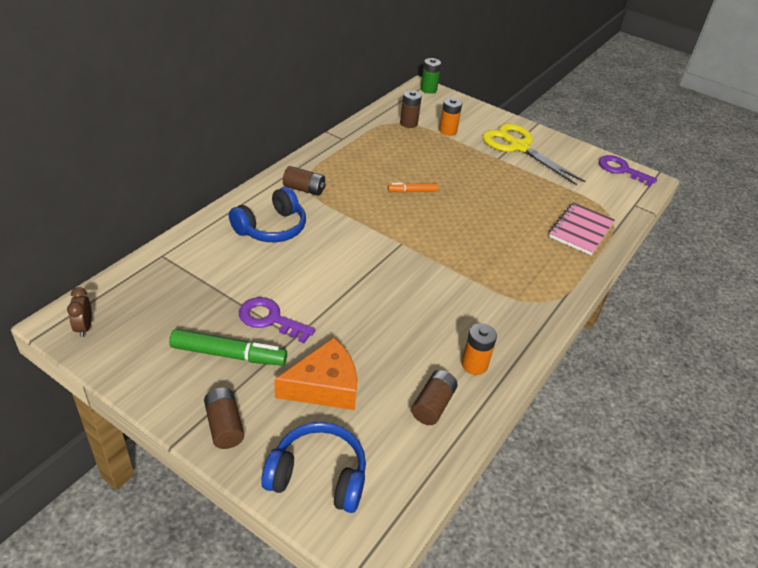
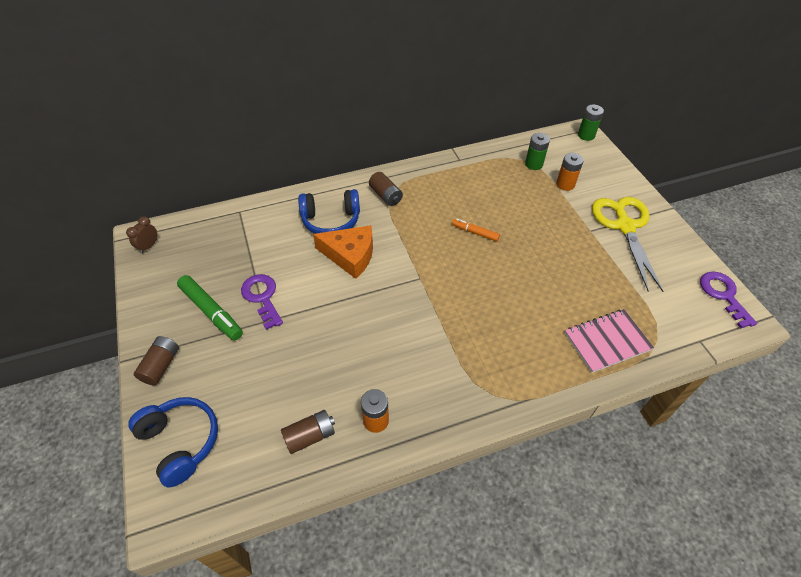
camera: 40 degrees right, 10 degrees up
orange cheese [274,337,357,410] -> orange cheese moved to [313,225,373,279]
brown battery [400,90,422,128] -> green battery [525,133,550,170]

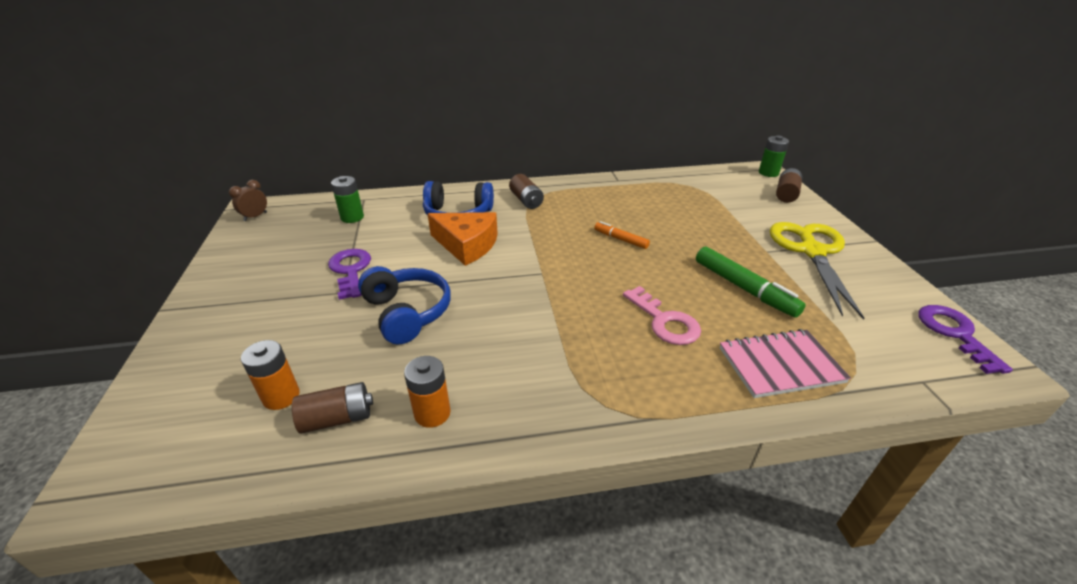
camera: 10 degrees right, 15 degrees down
blue headphones [129,397,218,488] -> blue headphones moved to [358,266,451,344]
brown battery [134,336,179,385] -> brown battery moved to [776,168,802,203]
green marker [177,275,243,341] -> green marker moved to [696,246,806,318]
green battery [525,133,550,170] -> green battery moved to [331,176,364,223]
orange battery [556,153,584,191] -> orange battery moved to [241,340,300,410]
none -> pink key [623,286,701,345]

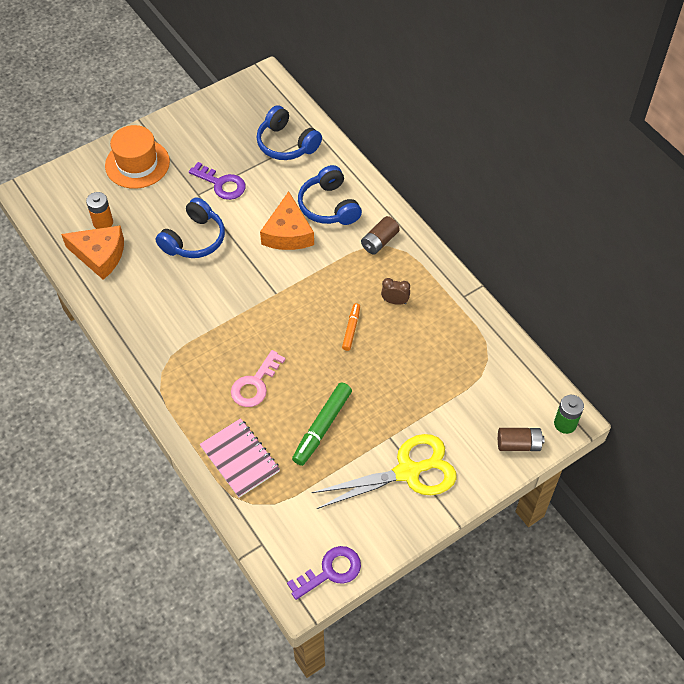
camera: 65 degrees right, 20 degrees up
brown clock [229,180,267,221] -> brown clock moved to [381,278,410,305]
brown battery [292,382,373,434] -> orange cheese [61,226,124,280]
purple key [328,249,371,300] -> purple key turned 75 degrees clockwise [189,162,246,200]
green battery [331,176,364,223] -> blue headphones [256,105,322,160]
orange battery [404,356,451,428] -> none
none -> orange hat [105,125,170,189]

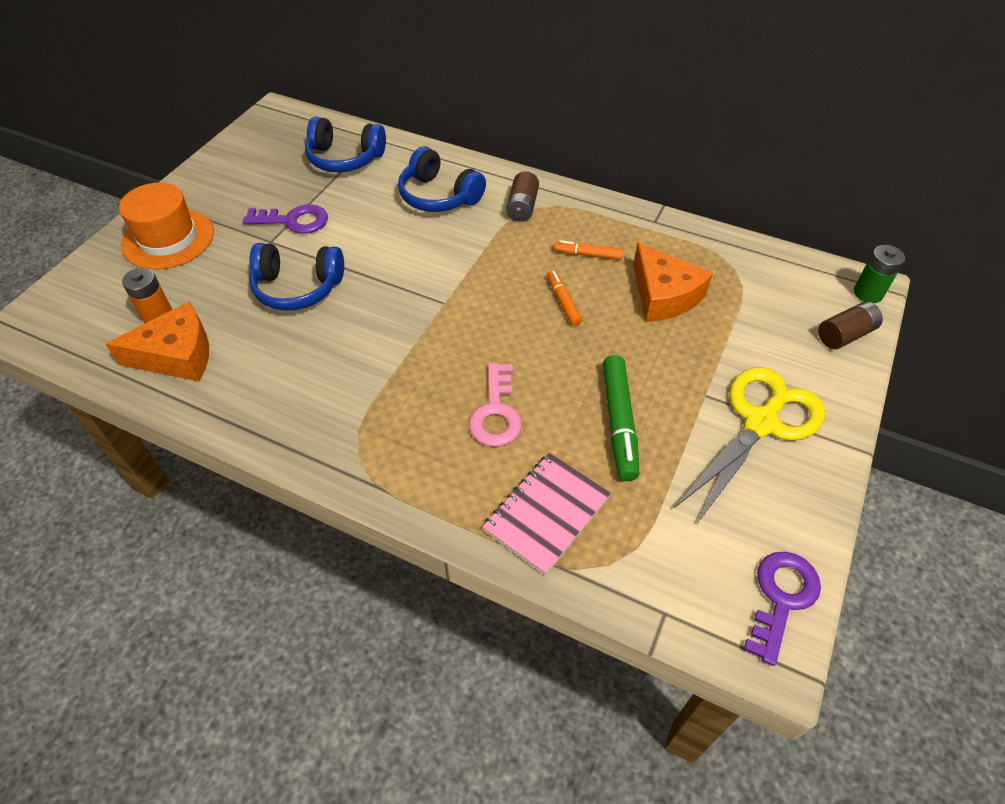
camera: 30 degrees left, 5 degrees down
blue headphones [156,197,225,258] -> blue headphones turned 90 degrees clockwise [249,243,344,311]
pink notebook [199,418,280,498] -> pink notebook turned 75 degrees counterclockwise [482,453,611,575]
orange cheese [260,191,314,250] -> orange cheese moved to [633,242,713,322]
brown clock [381,278,410,305] -> orange marker [554,240,623,260]

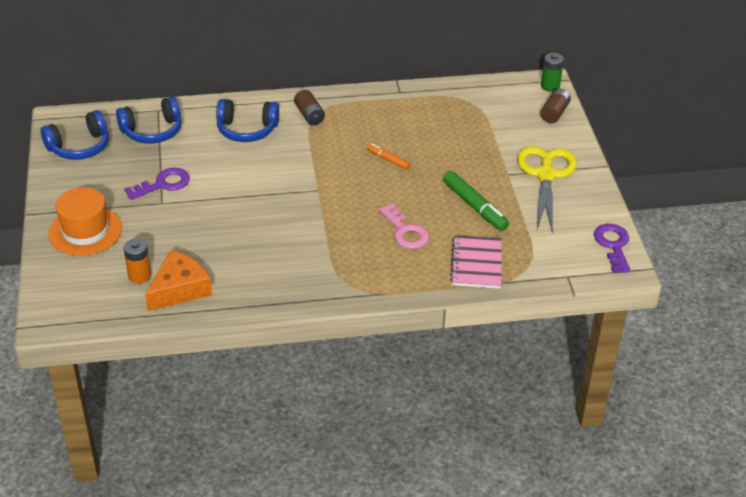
camera: 35 degrees left, 10 degrees down
blue headphones [249,243,344,311] -> blue headphones moved to [41,110,109,160]
orange marker [554,240,623,260] -> none
orange cheese [633,242,713,322] -> none

